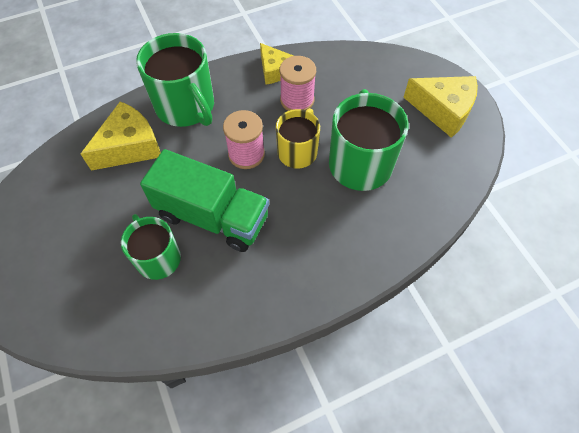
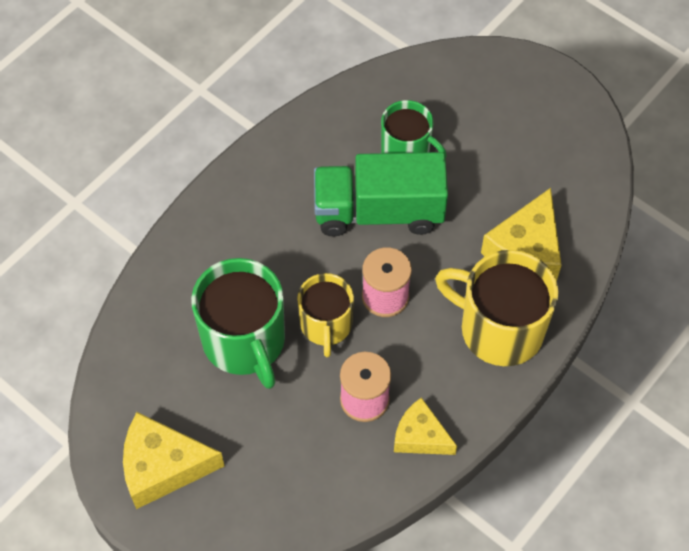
camera: 155 degrees right, 0 degrees up
green mug [136,33,214,127] -> yellow mug [435,250,559,366]

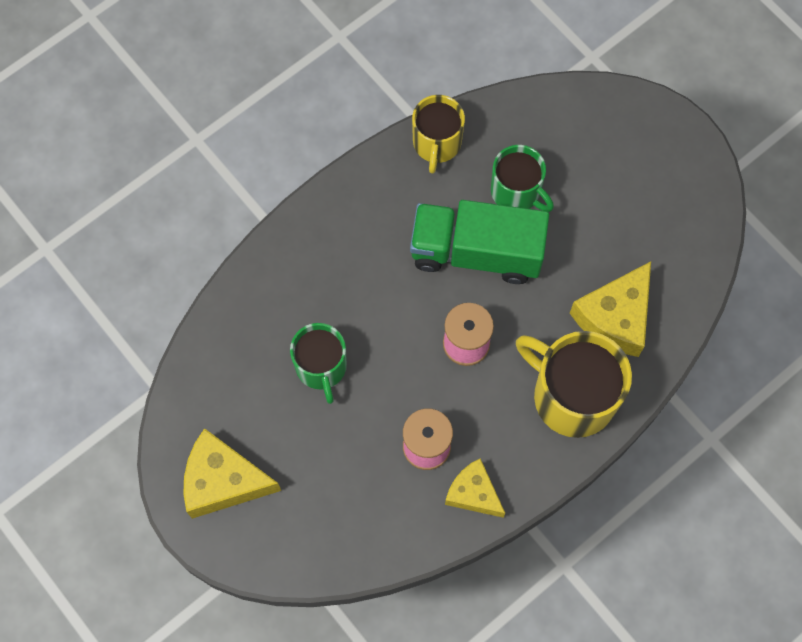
camera: 10 degrees right, 10 degrees up
green mug [191,258,285,389] -> green mug [290,323,347,404], size x0.63
yellow mug [297,273,354,357] -> yellow mug moved to [412,95,465,174]

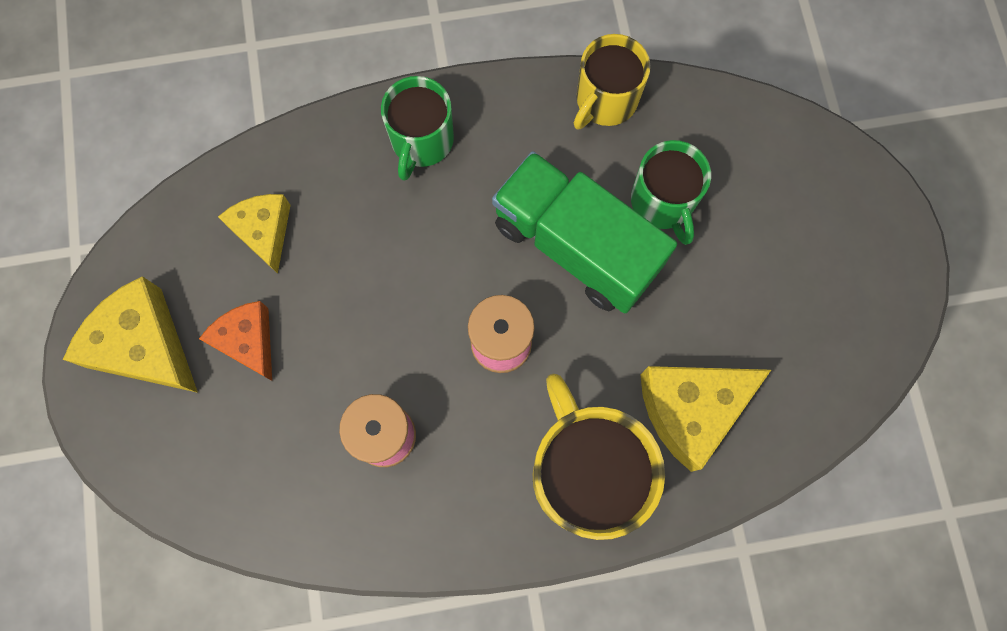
camera: 30 degrees right, 5 degrees up
green mug [290,323,347,404] -> green mug moved to [381,76,454,181]
yellow cheese [445,459,505,518] -> yellow cheese moved to [218,194,291,274]
none -> orange cheese [199,301,272,381]

